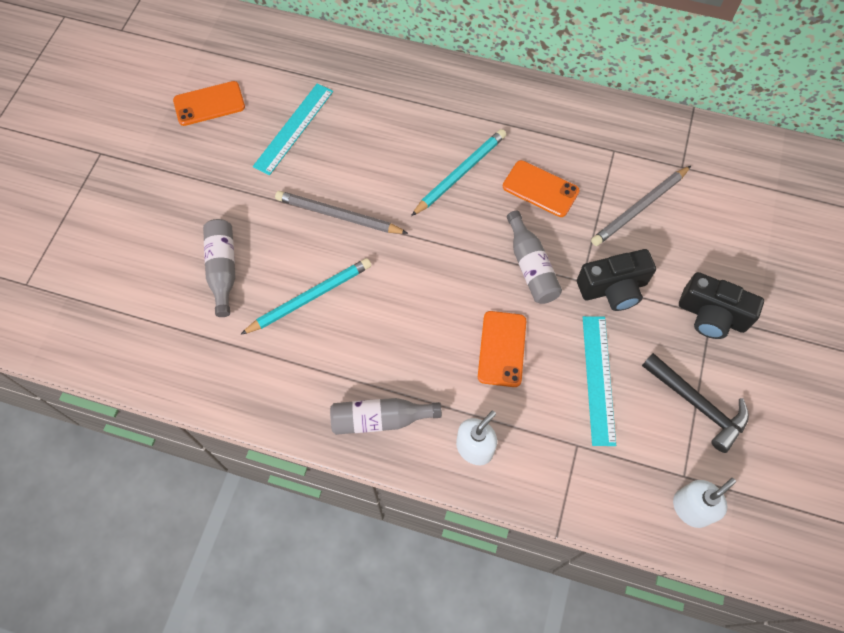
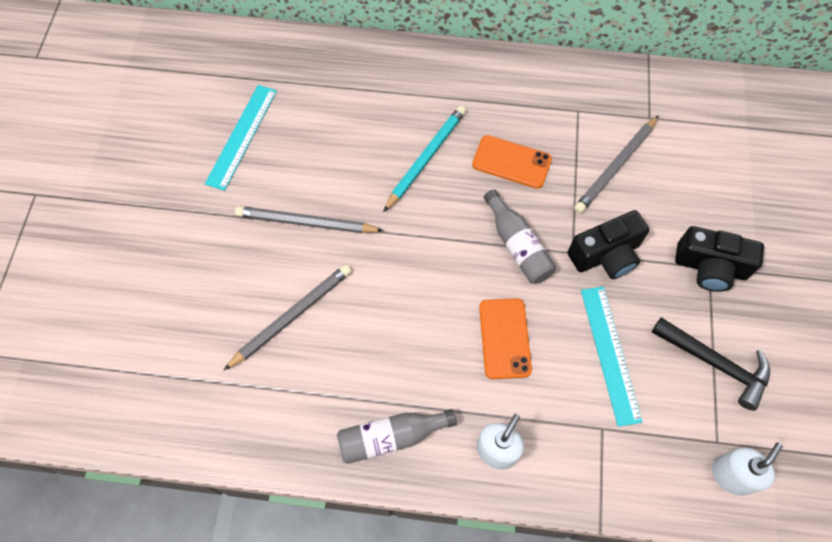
camera: 10 degrees left, 0 degrees up
orange phone [173,81,245,126] -> none
grey bottle [203,219,235,317] -> none
turquoise pencil [240,258,372,335] -> grey pencil [224,264,351,370]

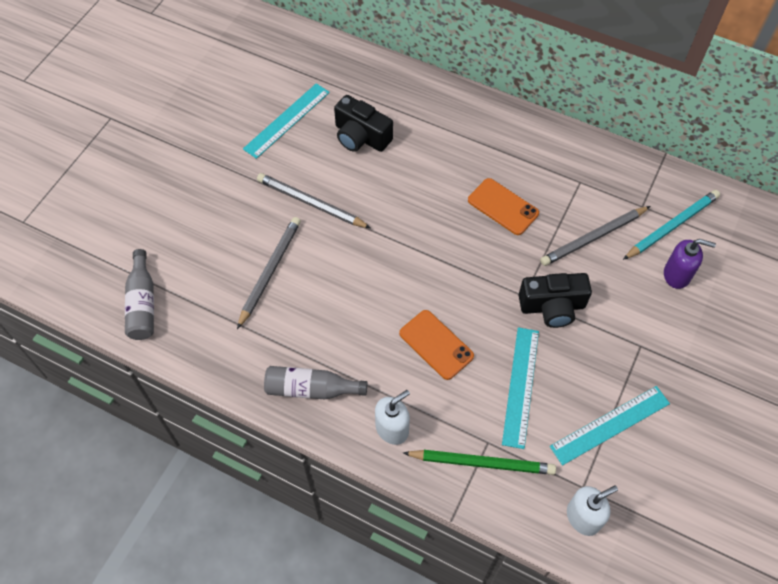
camera: 20 degrees right, 5 degrees down
grey pencil [224,264,351,370] -> grey pencil turned 45 degrees counterclockwise [237,217,301,329]
turquoise pencil [383,106,466,212] -> turquoise pencil moved to [623,190,720,260]
orange phone [479,298,532,379] -> orange phone turned 60 degrees counterclockwise [399,310,474,380]
grey bottle [484,189,556,284] -> grey bottle moved to [125,249,154,340]
black hammer [652,317,770,411] -> turquoise ruler [550,386,670,466]
black camera [675,226,764,292] -> black camera moved to [334,95,393,152]
none -> green pencil [403,450,556,475]
none -> purple soap dispenser [664,239,716,289]

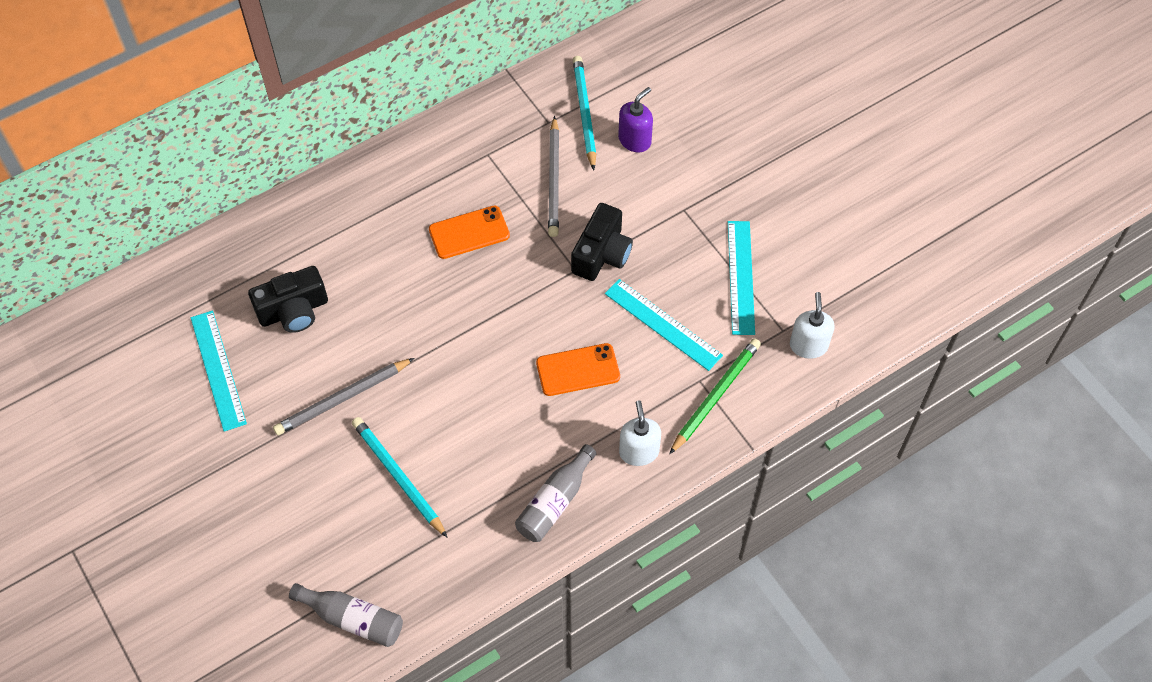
camera: 60 degrees left, 0 degrees up
grey pencil [237,217,301,329] -> turquoise pencil [352,417,448,538]

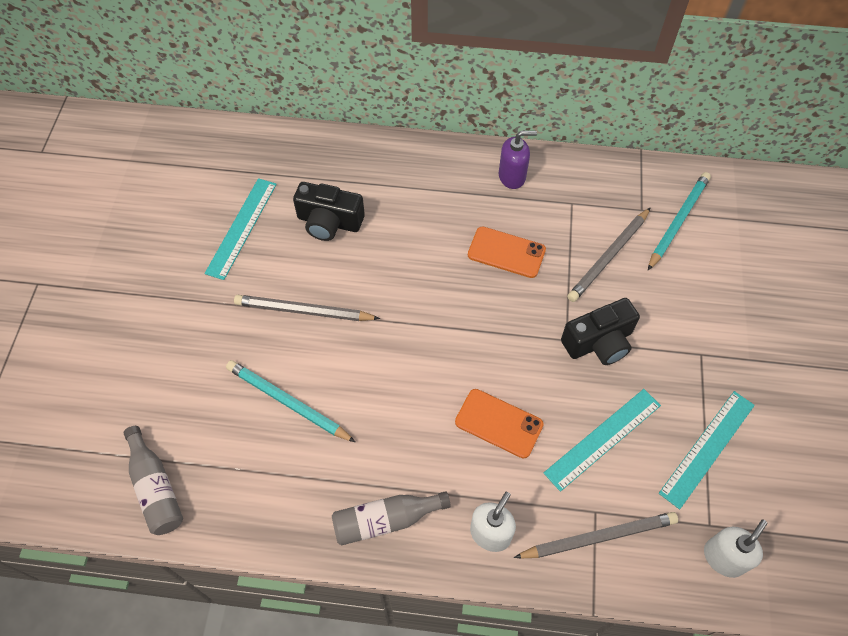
camera: 40 degrees right, 0 degrees up
turquoise pencil [352,417,448,538] -> turquoise pencil turned 60 degrees counterclockwise [226,360,355,442]
turquoise ruler [605,279,723,371] -> turquoise ruler turned 60 degrees clockwise [544,389,661,492]
purple soap dispenser [618,87,653,153] -> purple soap dispenser moved to [499,131,537,189]
green pencil [670,338,761,454] -> grey pencil [514,512,678,558]

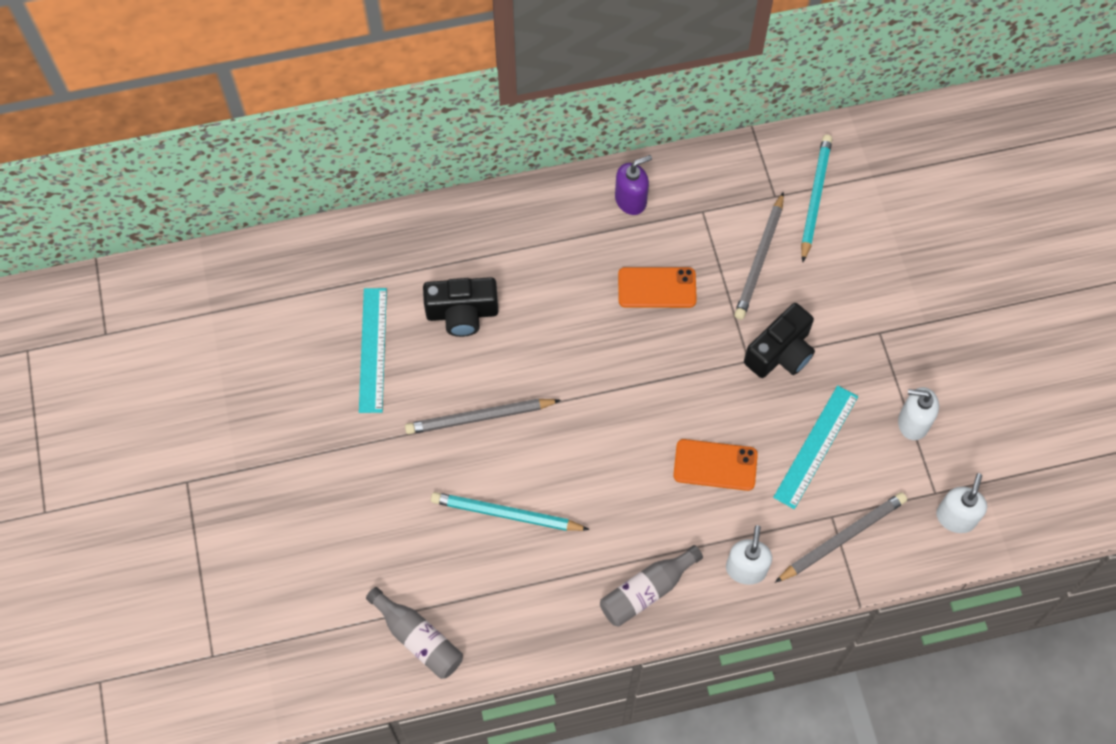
camera: 20 degrees left, 5 degrees up
turquoise ruler [659,391,755,509] -> white soap dispenser [898,387,939,440]

